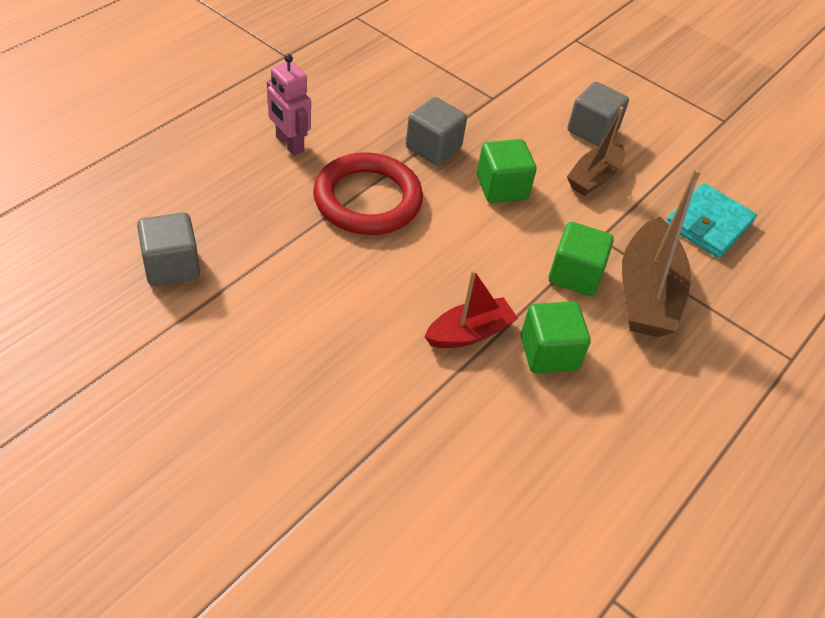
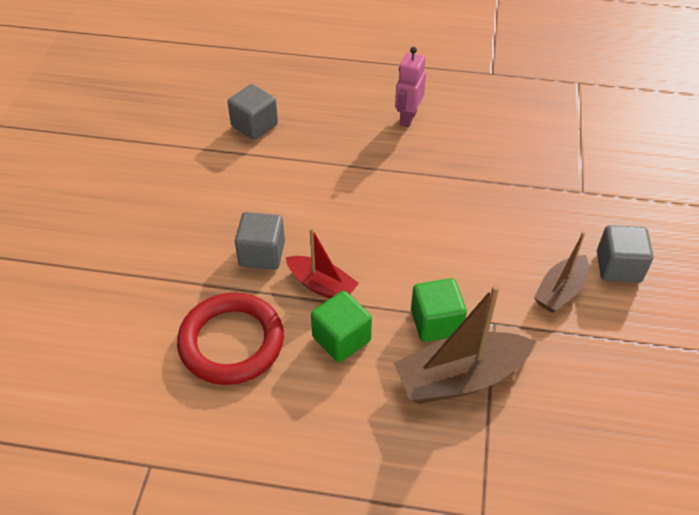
camera: 65 degrees right, 0 degrees up
red ring [313,152,423,235] -> red ring moved to [177,292,284,385]
grey cube [406,97,467,165] -> grey cube moved to [235,212,285,270]
green cube [477,139,537,203] -> none
brown boat [567,107,625,196] -> brown boat turned 60 degrees counterclockwise [534,232,589,313]
turquoise wallet [666,183,757,258] -> none

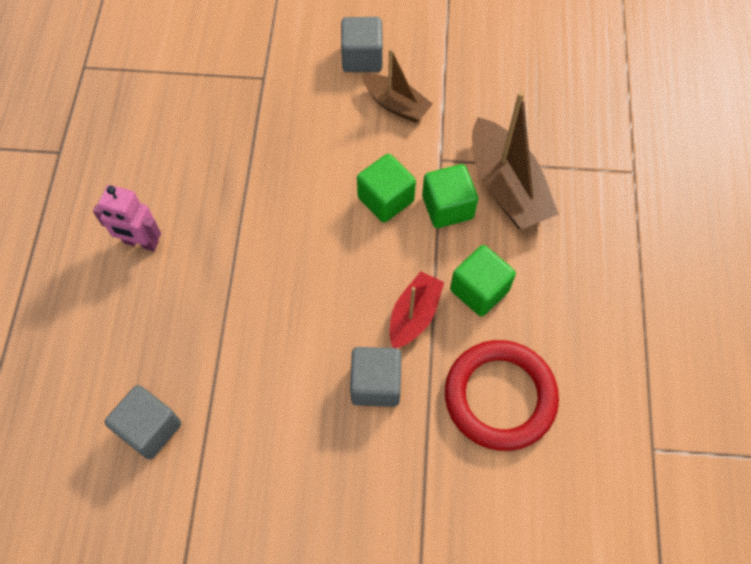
camera: 95 degrees left, 15 degrees up
none -> green cube [357,154,416,223]

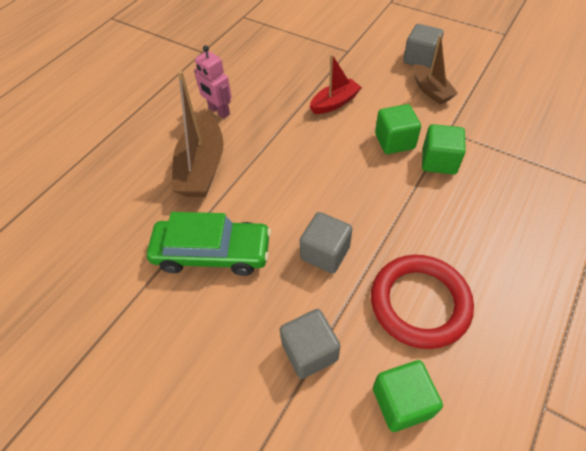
camera: 30 degrees right, 10 degrees down
grey cube [105,385,181,459] -> grey cube moved to [280,309,340,379]
red boat [390,272,444,348] -> red boat moved to [310,54,362,114]
green cube [450,245,516,317] -> green cube moved to [373,360,443,432]
brown boat [472,91,559,229] -> brown boat moved to [172,70,223,197]
none -> green car [147,212,271,276]

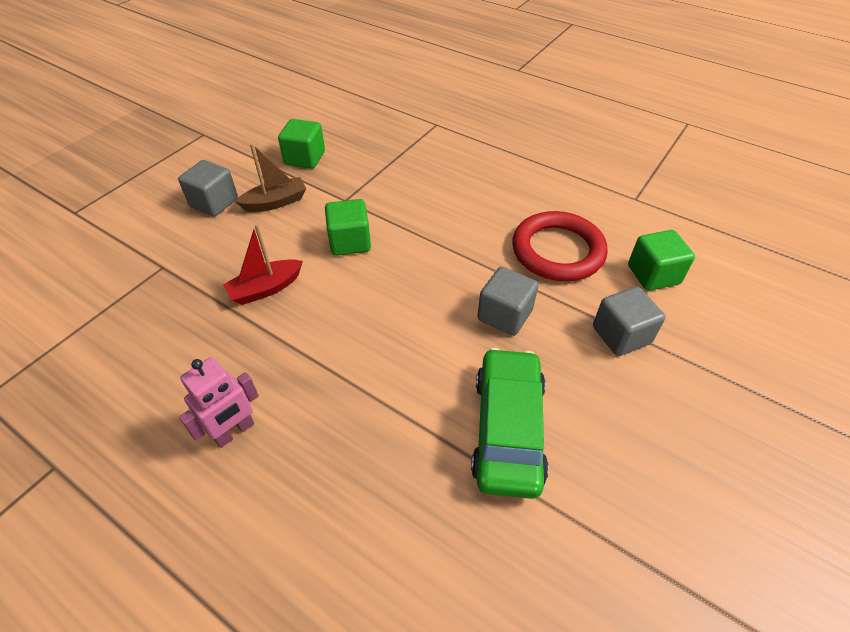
camera: 90 degrees left, 5 degrees down
brown boat [172,70,223,197] -> none
red boat [310,54,362,114] -> red boat turned 90 degrees counterclockwise [223,224,303,305]
green cube [422,124,466,174] -> green cube moved to [278,119,325,169]

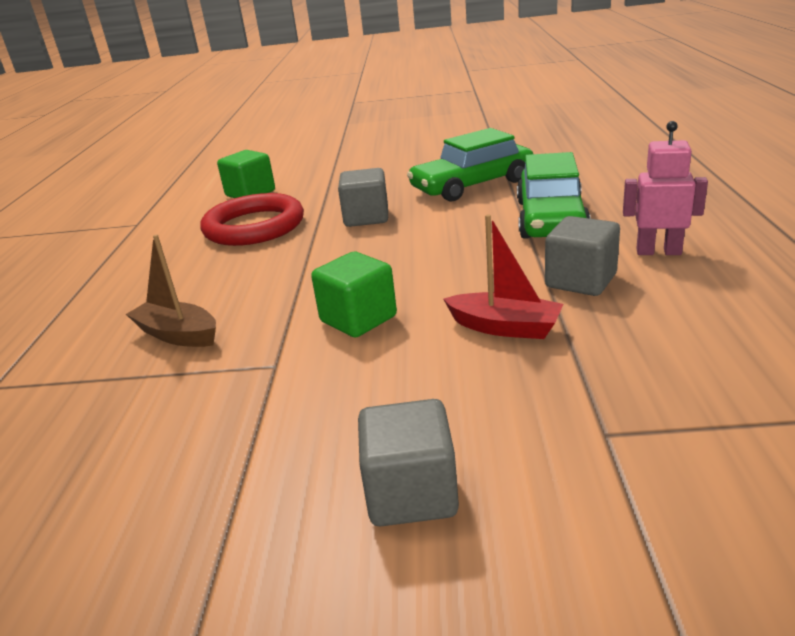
camera: 120 degrees left, 20 degrees down
brown boat [235,144,306,212] -> brown boat moved to [126,234,216,347]
green cube [278,119,325,169] -> none
grey cube [593,287,665,356] -> grey cube moved to [545,216,620,296]
none -> green car [517,152,591,239]

